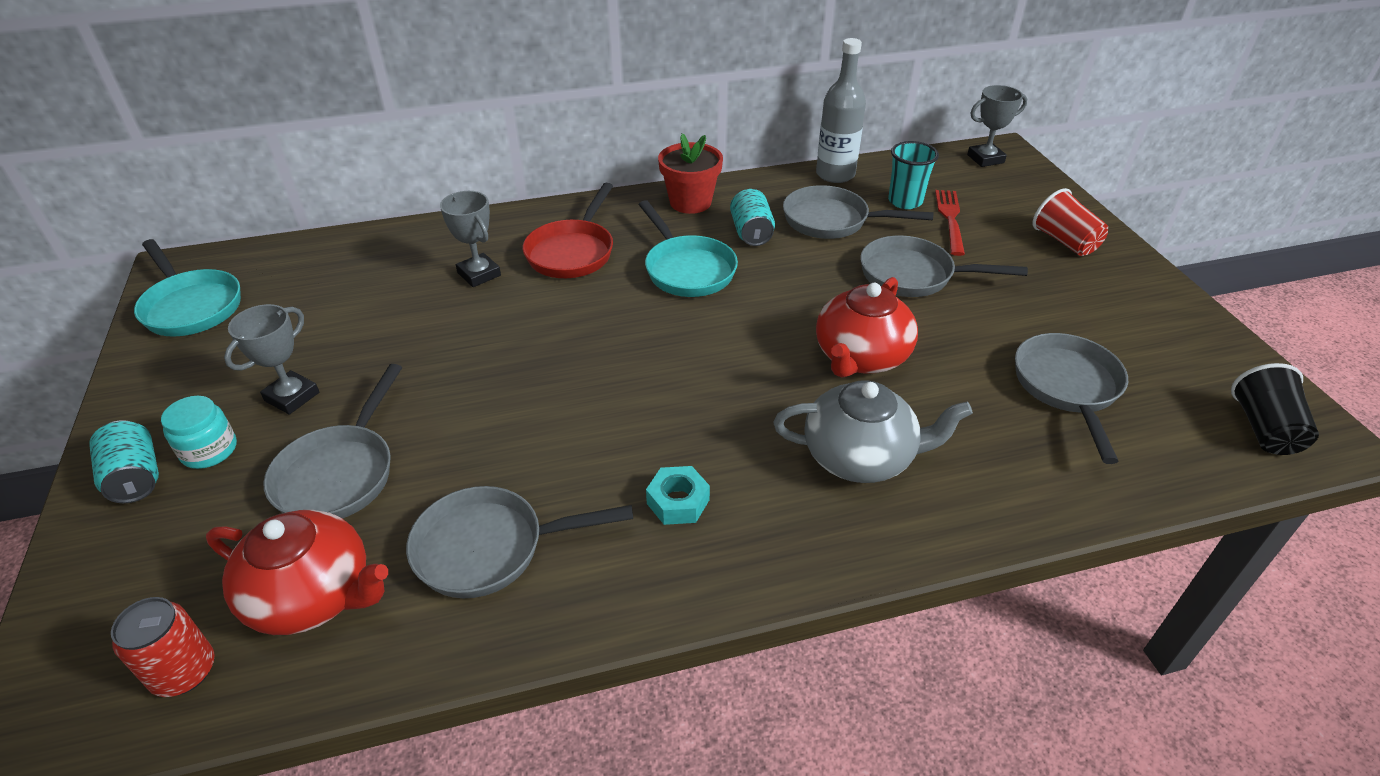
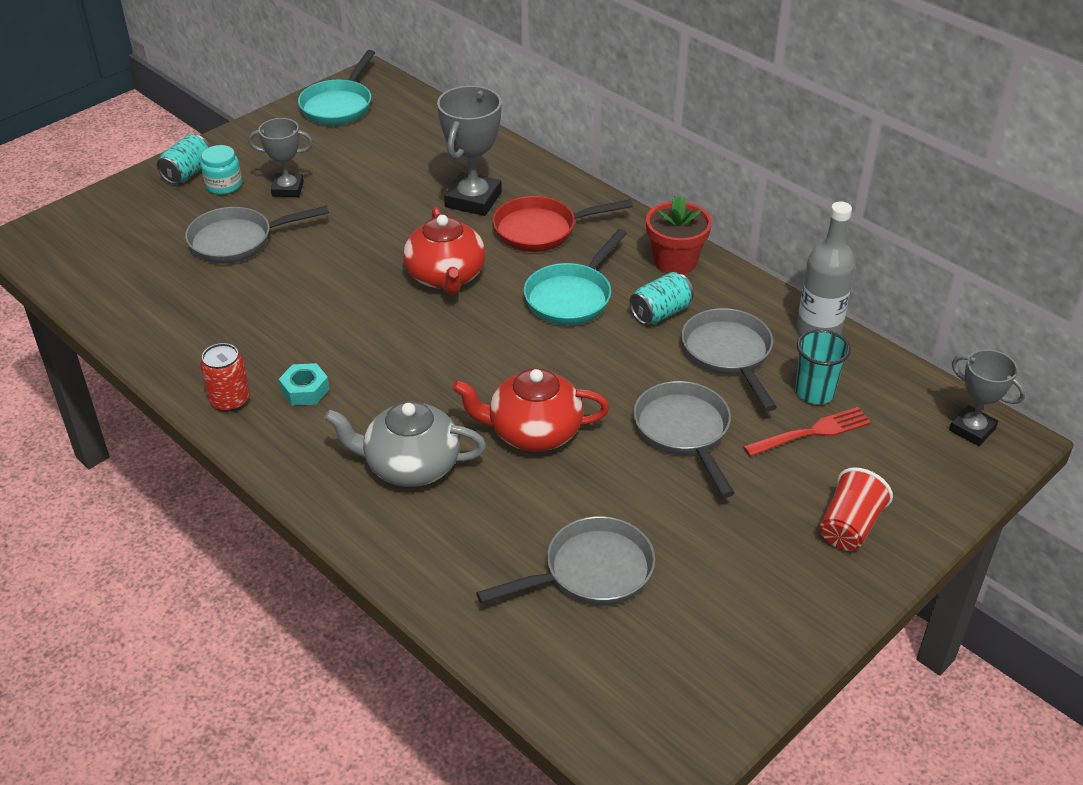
camera: 60 degrees right, 0 degrees up
red can [111,597,215,697] -> red can moved to [200,343,250,412]
red teapot [206,510,388,635] -> red teapot moved to [403,207,486,295]
grey pan [406,486,633,598] -> none
grey trophy [440,191,501,287] -> grey trophy [437,86,502,216], size x1.57
grey teapot [774,380,973,483] -> grey teapot turned 120 degrees clockwise [324,401,486,487]
black cup [1231,363,1319,455] -> none

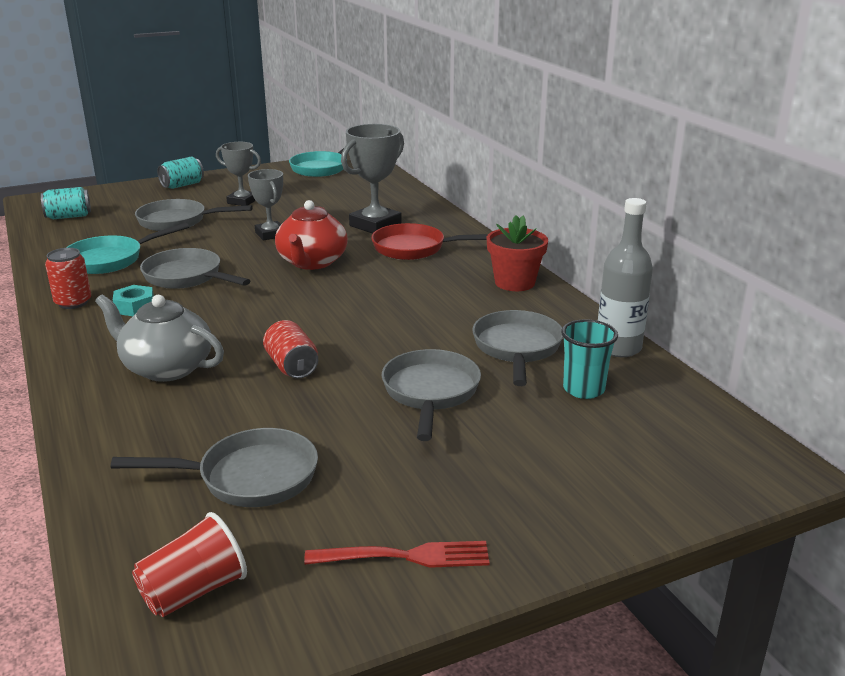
camera: 20 degrees right, 15 degrees down
turquoise jar [201,145,242,194] -> none
red teapot [452,368,610,452] -> red can [263,320,318,379]
turquoise pan [524,229,627,325] -> turquoise pan moved to [66,223,189,274]
turquoise can [629,272,694,325] -> turquoise can moved to [41,187,91,219]
red fork [743,407,871,457] -> red fork moved to [304,541,490,568]
red cup [819,467,893,550] -> red cup moved to [132,512,247,617]
grey trophy [949,349,1026,446] -> grey trophy moved to [248,169,283,241]
none -> grey pan [140,248,251,289]

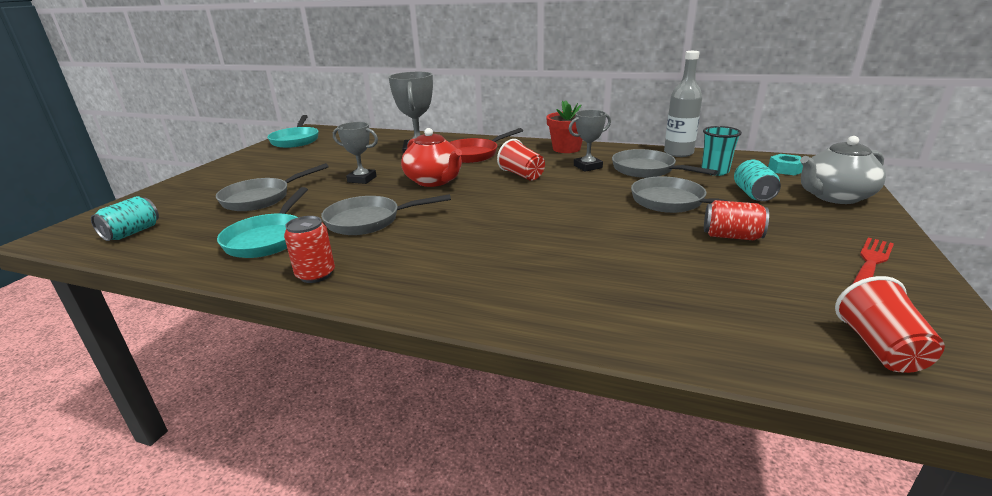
camera: 45 degrees left, 0 degrees up
grey teapot [95,294,224,382] -> grey teapot moved to [800,136,886,204]
grey pan [111,428,318,507] -> none
turquoise nut [113,285,154,316] -> turquoise nut moved to [768,154,803,175]
turquoise can [157,157,204,189] -> turquoise can moved to [734,160,781,201]
grey trophy [216,142,261,206] -> grey trophy moved to [569,110,611,172]
red can [263,320,318,379] -> red can moved to [704,200,769,240]
none -> red cup [497,139,545,181]

